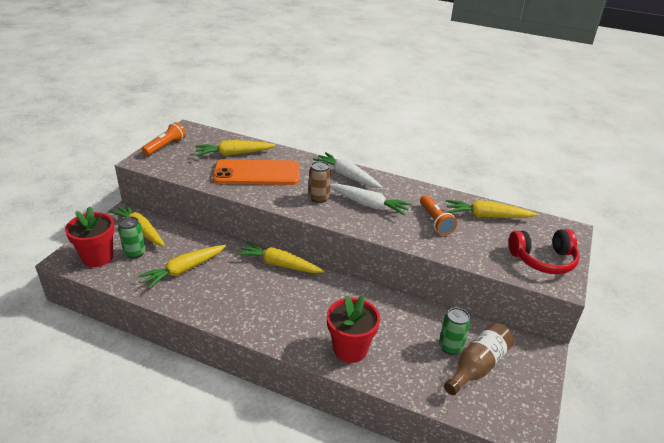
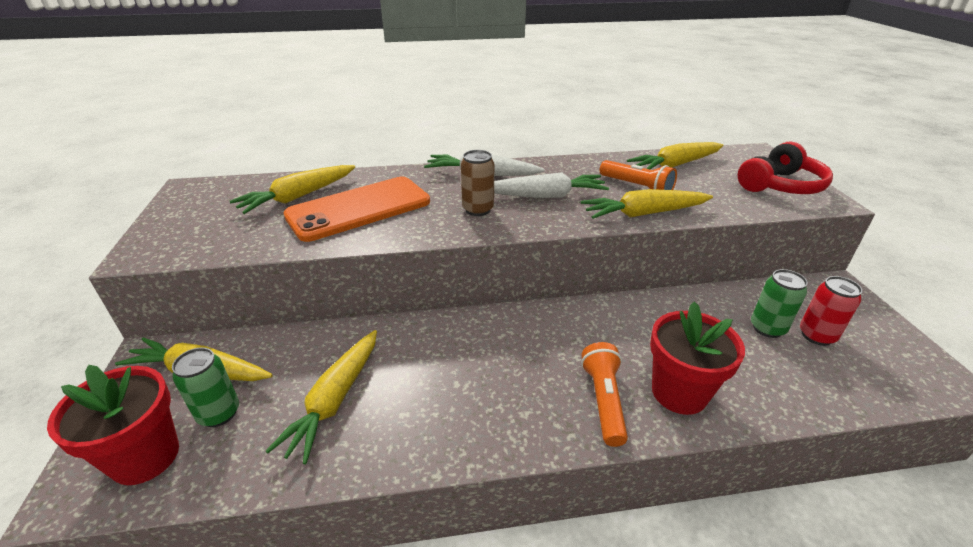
camera: 30 degrees left, 0 degrees up
orange flashlight [142,122,186,156] -> orange flashlight moved to [581,342,628,447]
yellow carrot [237,242,324,273] -> yellow carrot moved to [581,189,713,219]
brown bottle [444,323,514,395] -> red can [800,276,862,346]

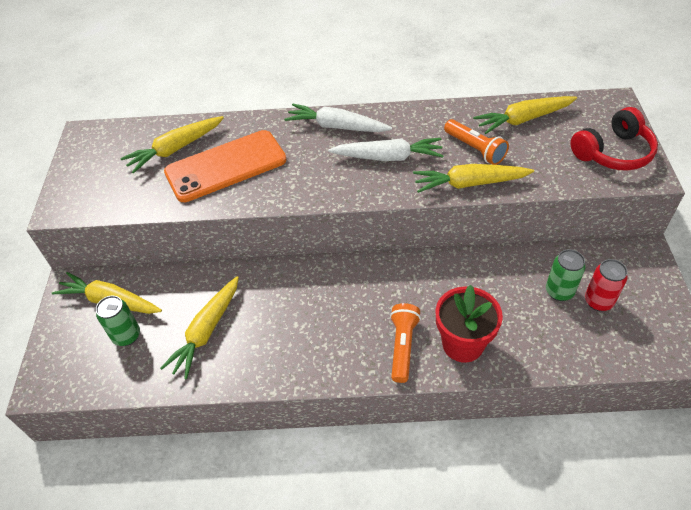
camera: 10 degrees right, 15 degrees up
red flower pot [47,365,179,485] -> none
brown can [461,150,494,216] -> none

